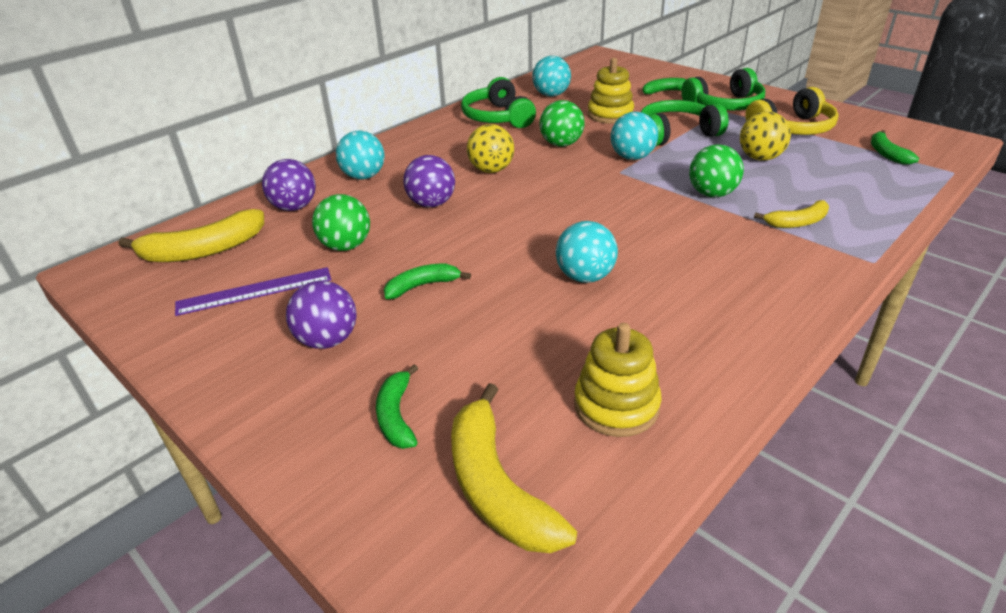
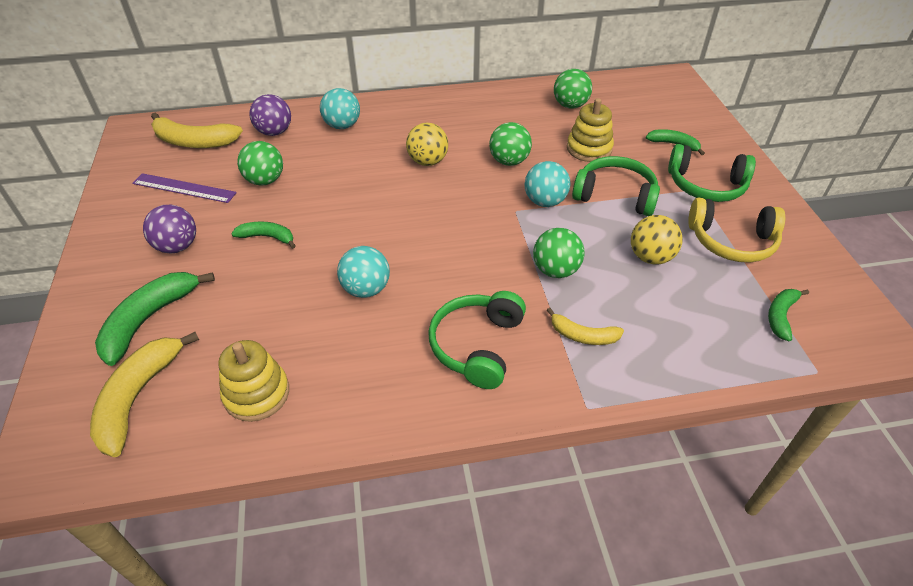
camera: 35 degrees right, 10 degrees up
green banana [376,364,418,449] -> green banana [95,272,215,366], size x1.73
purple ball [403,155,455,207] -> none
green headphones [461,77,536,128] -> green headphones moved to [428,291,526,389]
turquoise ball [532,56,571,96] -> green ball [554,69,592,109]

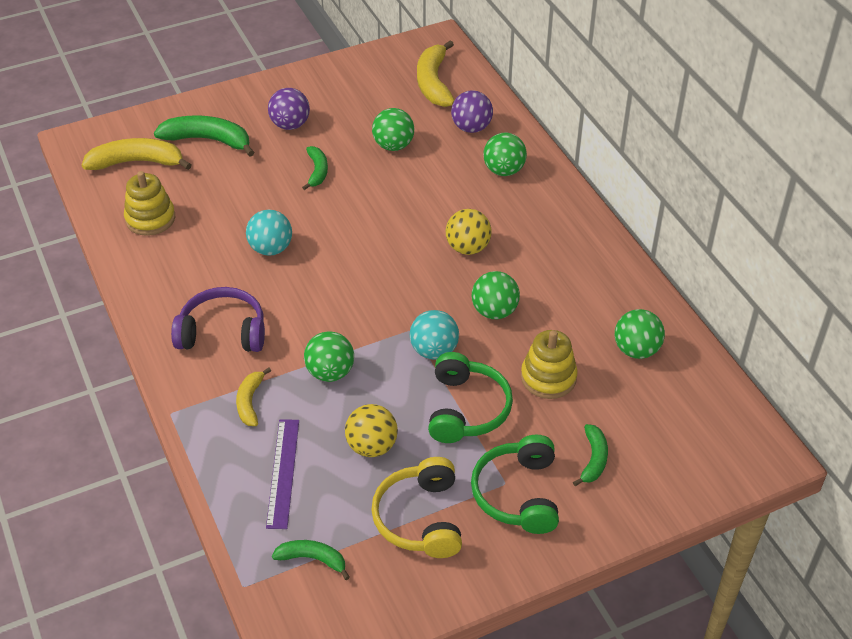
camera: 75 degrees right, 0 degrees up
purple ruler [132,173,237,203] -> purple ruler moved to [266,419,299,529]
turquoise ball [320,88,360,129] -> green ball [483,133,527,176]
green headphones [428,291,526,389] -> purple headphones [171,287,265,352]

